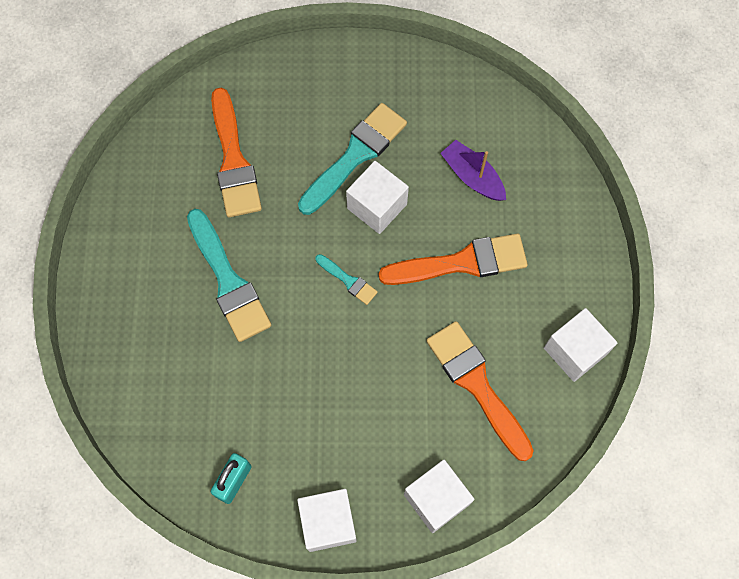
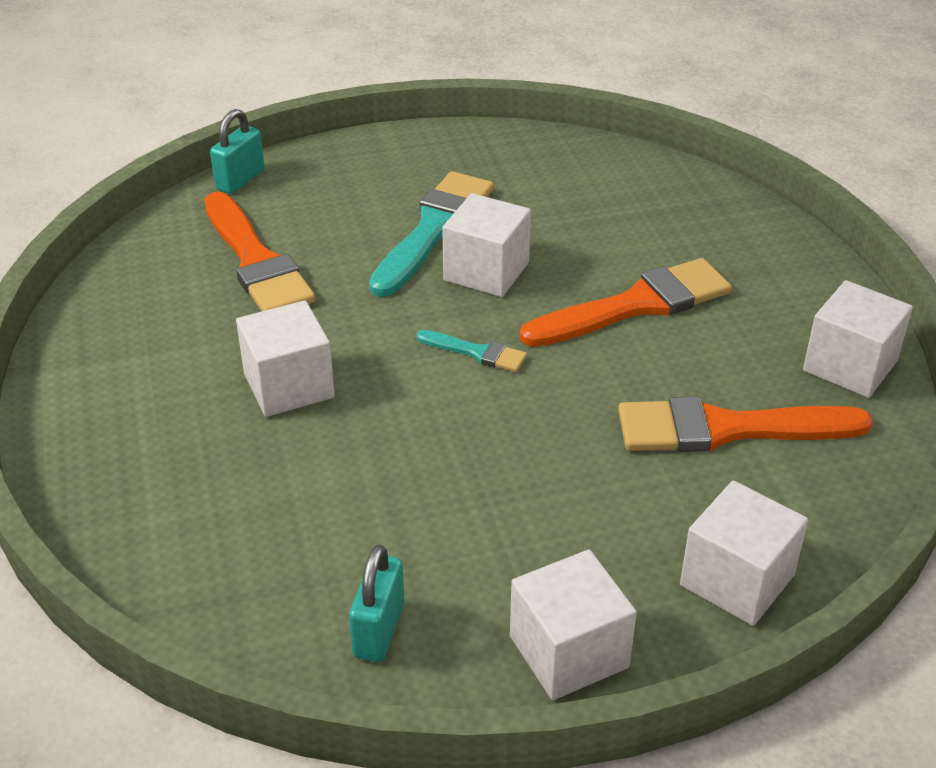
camera: 15 degrees left, 30 degrees down
turquoise brush [187,209,271,342] -> white cube [236,300,335,417]
orange brush [426,321,534,461] -> orange brush turned 45 degrees counterclockwise [618,396,873,452]
purple boat [440,140,506,201] -> none
none -> turquoise padlock [210,109,265,194]

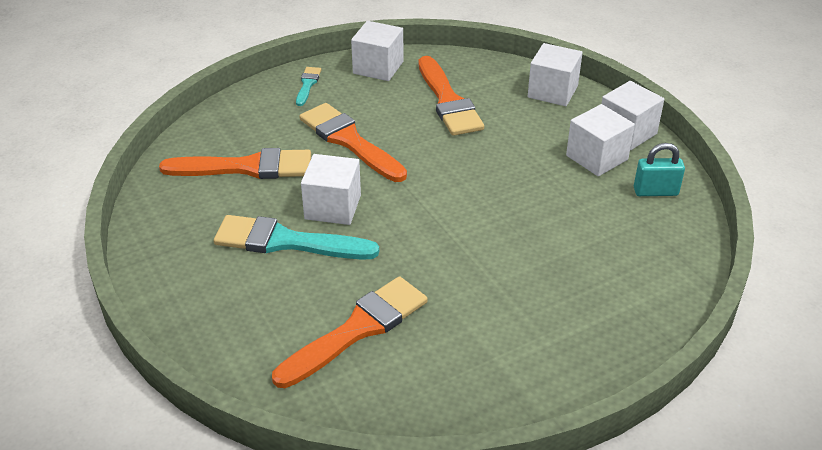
camera: 105 degrees left, 0 degrees up
turquoise padlock [210,109,265,194] -> none
white cube [236,300,335,417] -> white cube moved to [566,104,635,176]
turquoise brush [417,330,527,372] -> turquoise brush moved to [296,67,321,106]
none -> orange brush [159,148,311,179]

